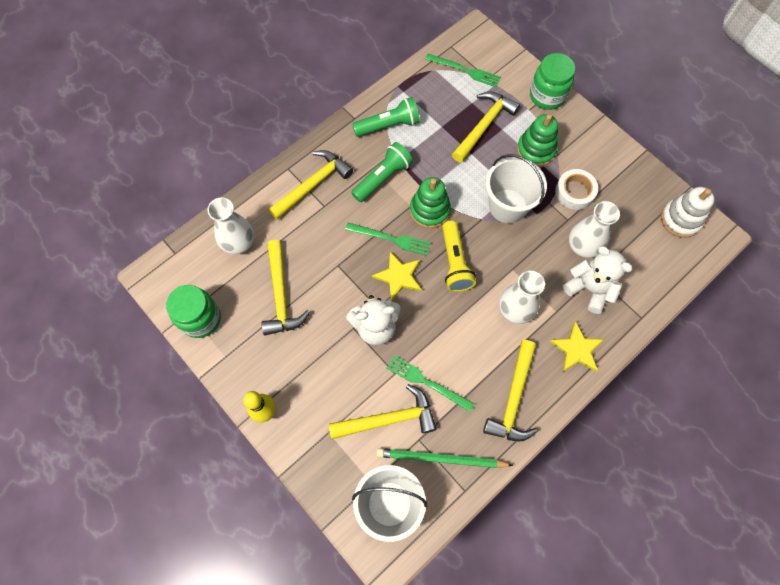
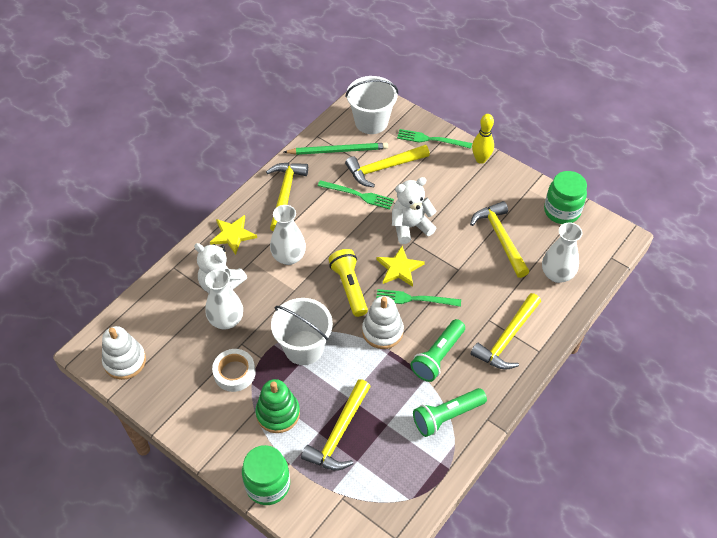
camera: 170 degrees right, 15 degrees down
green stacking toy [410,177,451,228] -> white stacking toy [362,296,404,349]
green fork [425,54,501,87] -> green fork moved to [397,129,472,149]

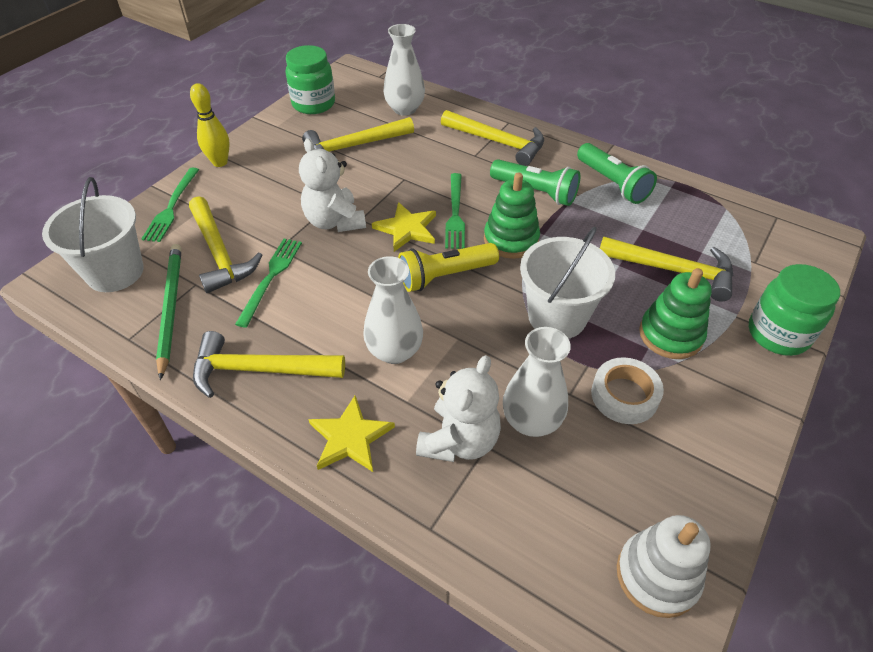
camera: 95 degrees left, 5 degrees down
white stacking toy [362,296,404,349] -> green stacking toy [484,172,540,259]

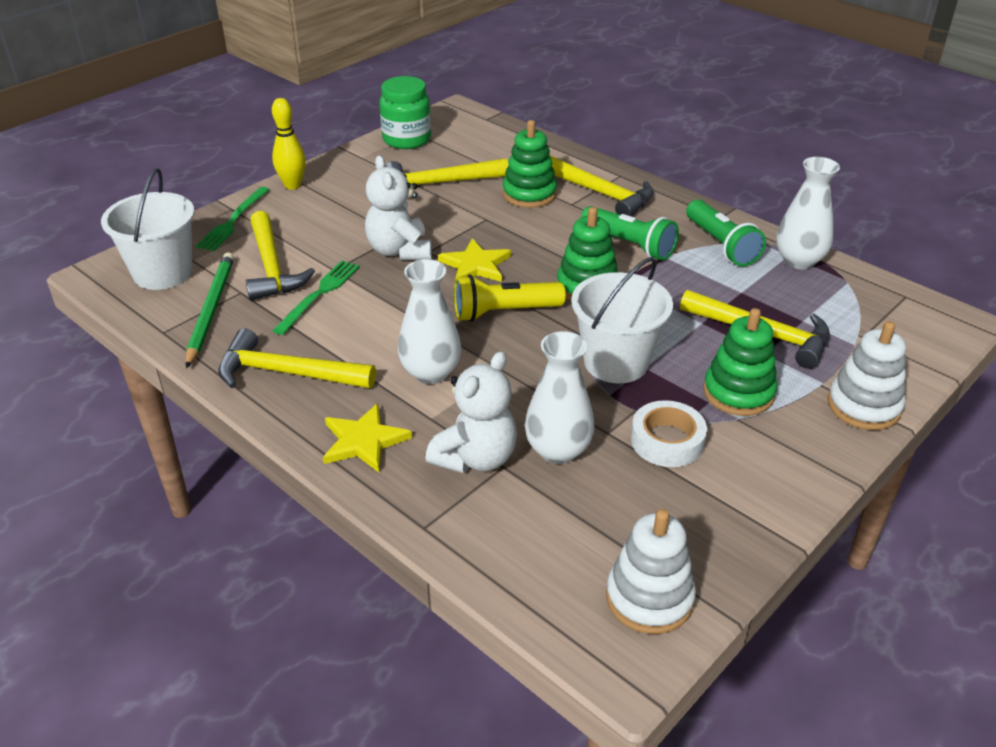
camera: 10 degrees right, 10 degrees down
white vase [383,24,425,116] -> white vase moved to [776,157,840,269]
green fork [445,173,465,249] -> none
green jar [749,264,840,356] -> white stacking toy [828,321,906,430]
none -> green stacking toy [503,120,557,208]

